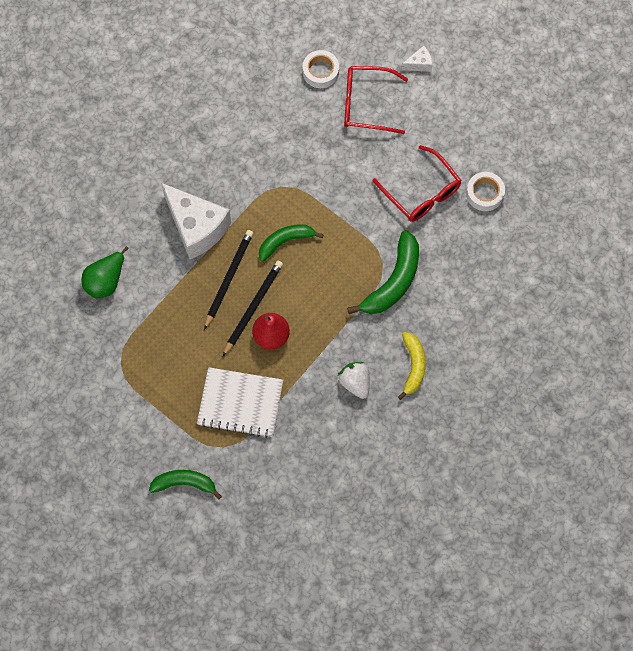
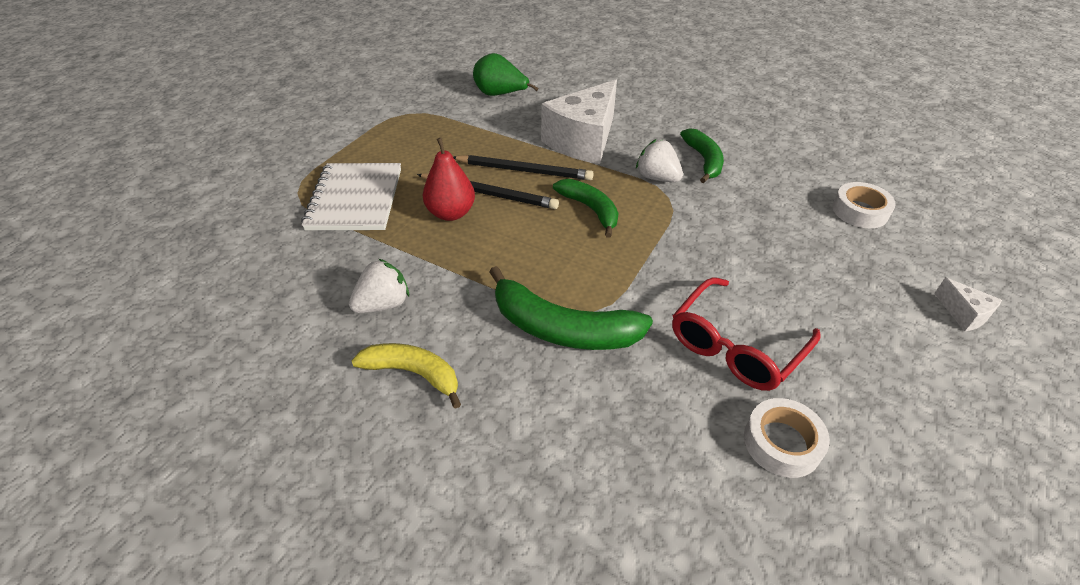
camera: 80 degrees right, 25 degrees down
green banana [149,470,222,500] -> green banana moved to [680,128,724,183]
red glasses [344,66,408,134] -> none
yellow banana [398,332,426,400] -> yellow banana turned 150 degrees counterclockwise [352,343,461,409]
none -> white strawberry [636,139,683,182]

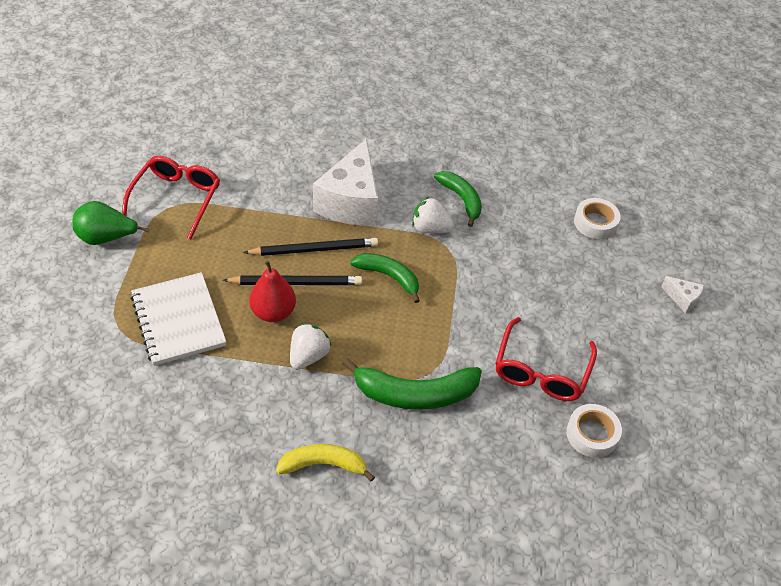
camera: 25 degrees left, 5 degrees up
white strawberry [349,259,409,313] -> white strawberry moved to [290,323,332,369]
green pear [473,53,538,96] -> green pear moved to [72,201,150,245]
none -> red glasses [122,156,220,240]

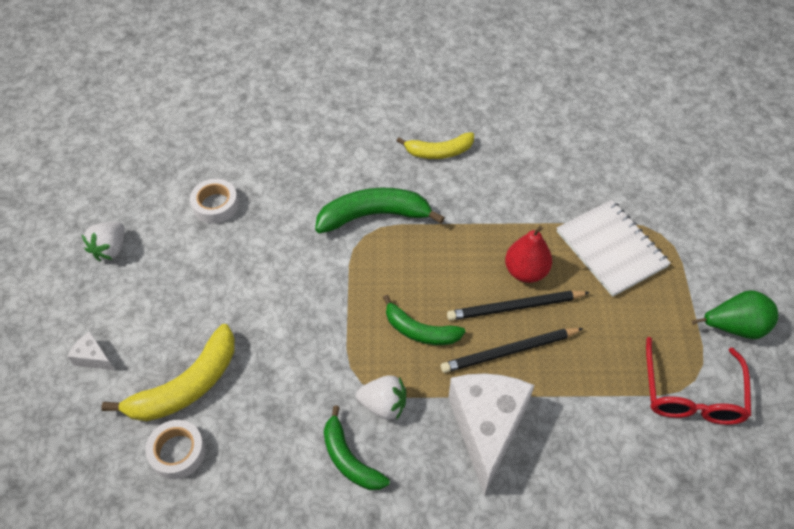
camera: 175 degrees right, 5 degrees up
white strawberry [290,323,332,369] -> white strawberry moved to [82,222,125,261]
red glasses [495,317,597,401] -> none
none -> yellow banana [101,324,235,421]

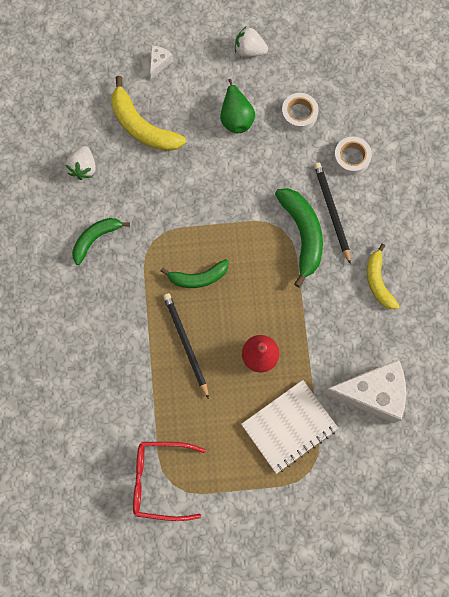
camera: 85 degrees right, 20 degrees up
white tape [145,420,205,479] -> white tape moved to [333,137,372,175]
white strawberry [356,375,406,420] -> white strawberry moved to [66,146,96,180]
green banana [383,295,466,345] -> green banana turned 120 degrees counterclockwise [161,259,228,288]
black pencil [447,291,590,321] -> black pencil moved to [314,163,351,264]
white cheese [448,373,534,495] -> white cheese moved to [324,359,406,423]
green pear [692,290,778,339] -> green pear moved to [220,79,255,133]

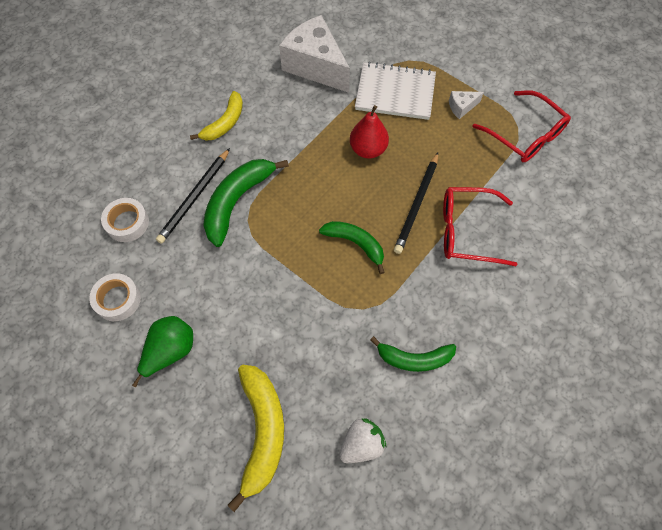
camera: 135 degrees left, 10 degrees down
white cheese [150,46,173,79] -> white cheese moved to [449,91,484,119]
white strawberry [235,26,268,57] -> none
none -> red glasses [443,187,517,266]

